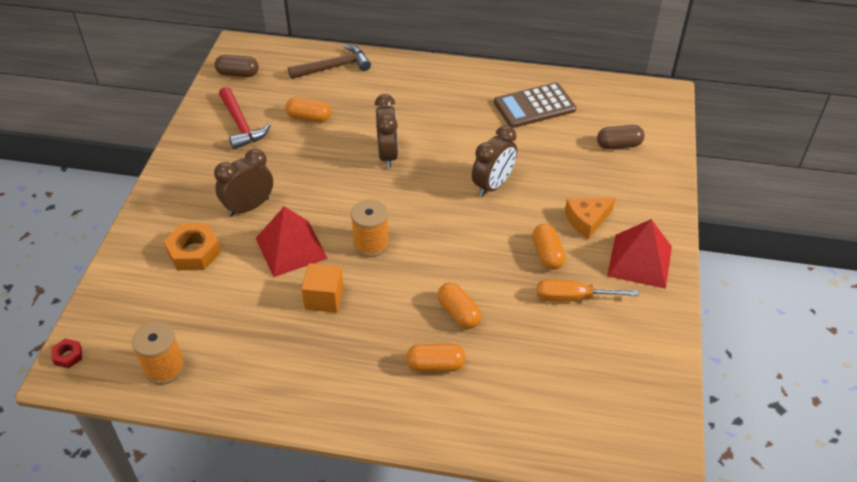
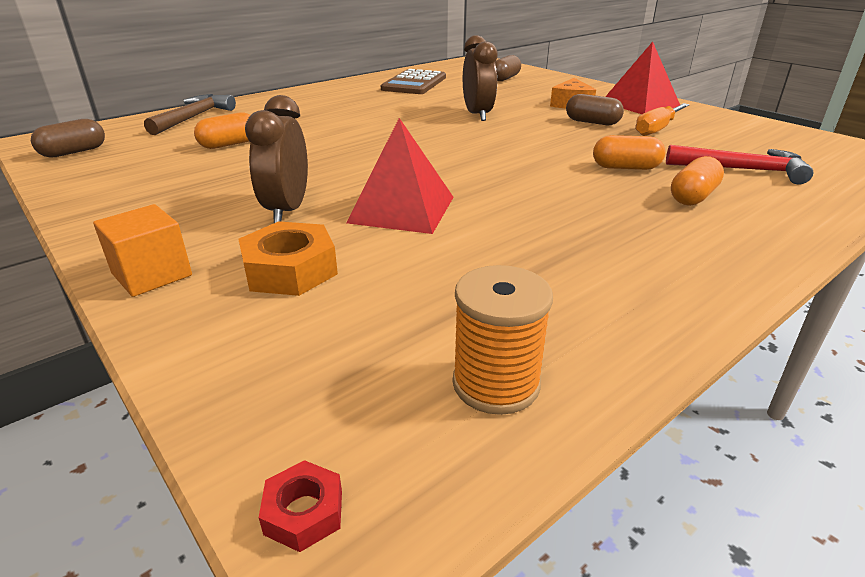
camera: 50 degrees left, 15 degrees down
red hammer [219,87,271,149] -> red hammer moved to [666,145,813,184]
orange cube [301,263,344,313] -> orange cube moved to [93,204,192,297]
orange spool [351,199,389,257] -> none
brown clock [375,94,398,168] -> none
orange capsule [532,224,566,270] -> brown capsule [566,94,624,125]

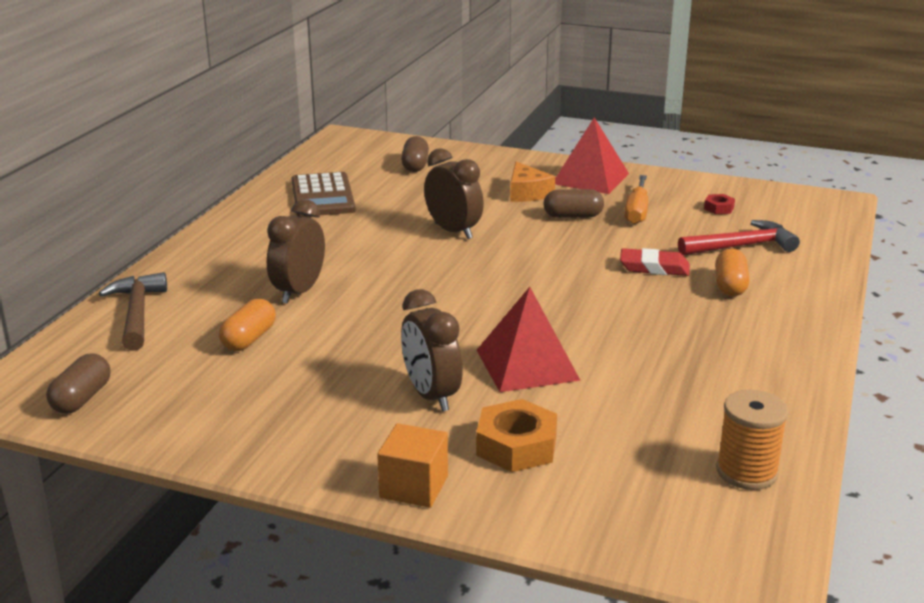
camera: 30 degrees left, 5 degrees down
red nut [259,460,342,552] -> red nut moved to [704,194,735,214]
orange capsule [593,135,665,170] -> red eraser [620,248,690,276]
none -> brown clock [267,199,325,304]

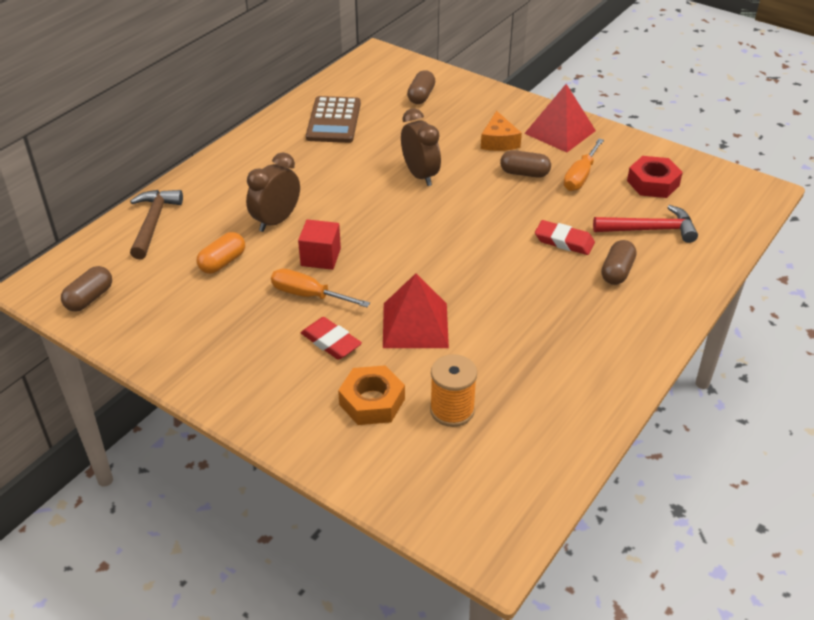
camera: 15 degrees right, 15 degrees up
orange cube [377,423,448,508] -> none
brown clock [401,289,463,412] -> red eraser [301,317,362,360]
red nut [704,194,735,214] -> red nut [627,156,683,198], size x1.94
orange capsule [715,249,749,296] -> brown capsule [601,240,636,285]
orange spool [716,390,789,490] -> orange spool moved to [430,354,477,427]
none -> orange screwdriver [271,269,370,307]
none -> red cube [298,219,341,270]

